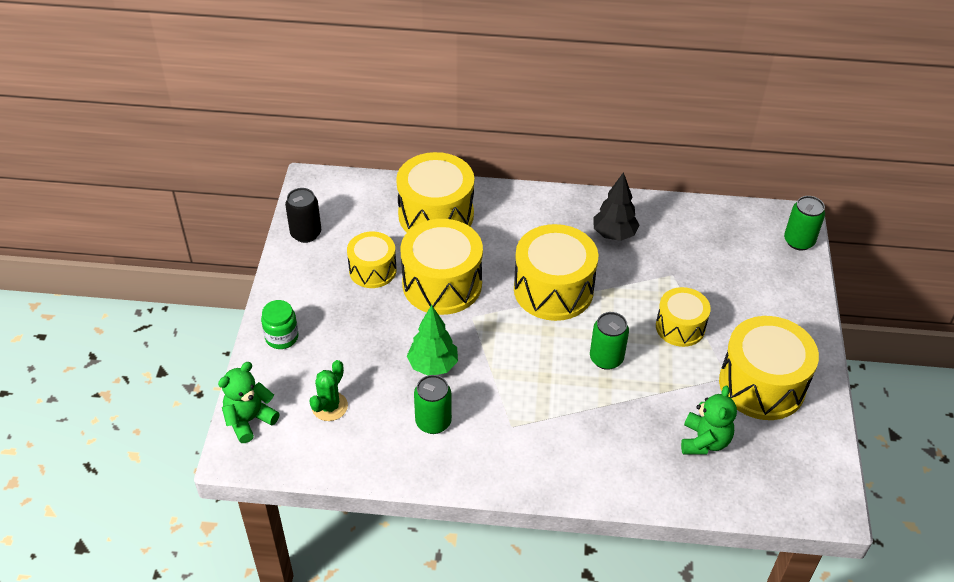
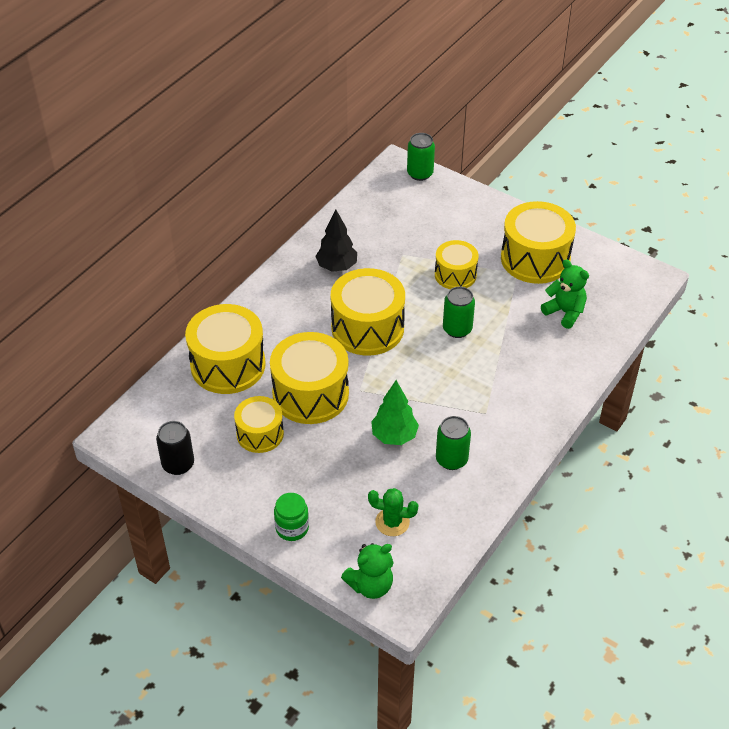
camera: 60 degrees left, 0 degrees up
green teddy bear [218,362,280,443] -> green teddy bear turned 105 degrees counterclockwise [341,543,393,599]
green cactus [309,360,348,421] -> green cactus turned 45 degrees counterclockwise [368,488,418,536]

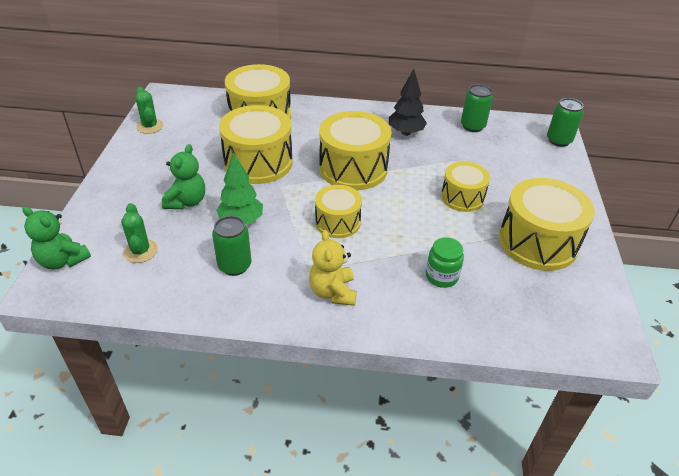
camera: 60 degrees right, 5 degrees down
black can [156,421,194,475] -> green cactus [136,86,164,134]
yellow drum [234,396,284,453] -> yellow drum moved to [315,185,362,238]
green jar [274,493,309,541] -> green jar moved to [426,237,464,288]
green can [443,286,475,338] -> green can moved to [461,84,493,132]
green teddy bear [541,259,589,329] -> green teddy bear moved to [162,144,205,209]
none -> yellow teddy bear [309,230,357,306]

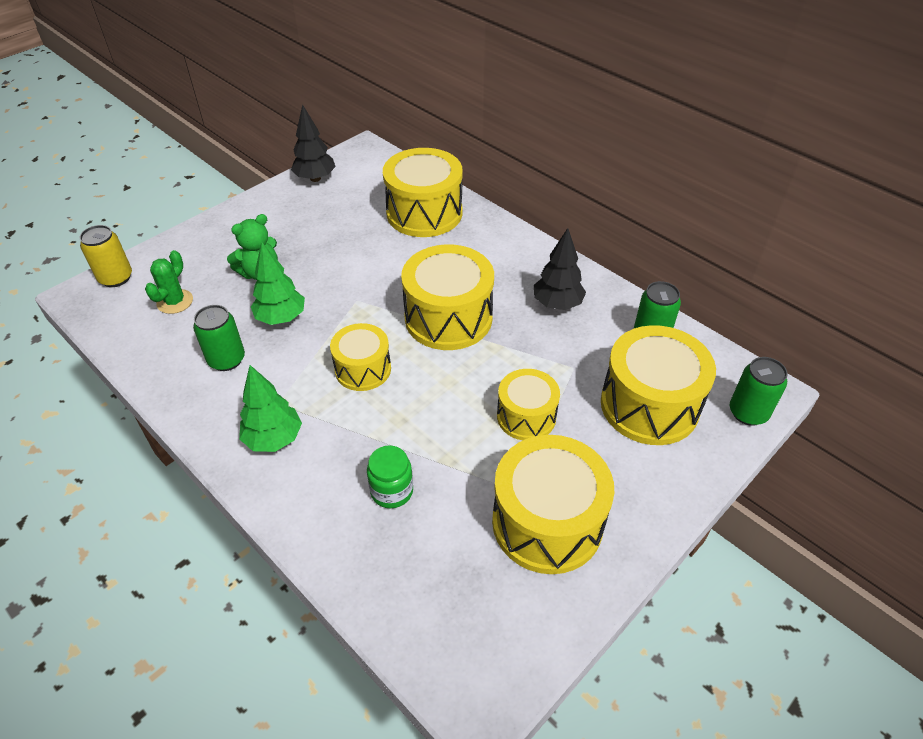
camera: 40 degrees right, 5 degrees up
green teddy bear [22,206,91,270] -> yellow can [79,225,132,287]
green cactus [136,86,164,134] -> black tree [291,104,336,182]
yellow drum [219,105,293,184] -> yellow drum moved to [601,325,716,445]
yellow teddy bear [309,230,357,306] -> green tree [239,365,302,452]

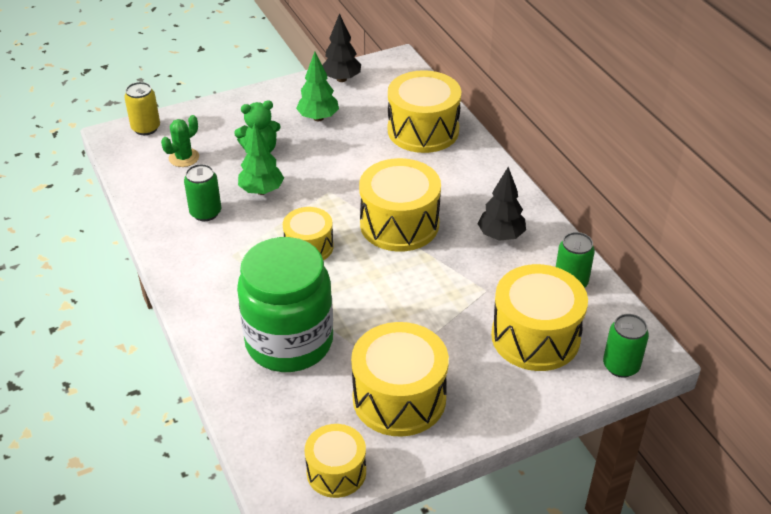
camera: 20 degrees right, 5 degrees down
green tree [239,365,302,452] -> green tree moved to [296,52,339,121]
green jar [367,445,413,508] -> green jar [237,237,333,372], size x2.47
yellow drum [497,369,560,440] -> yellow drum moved to [305,424,366,498]

